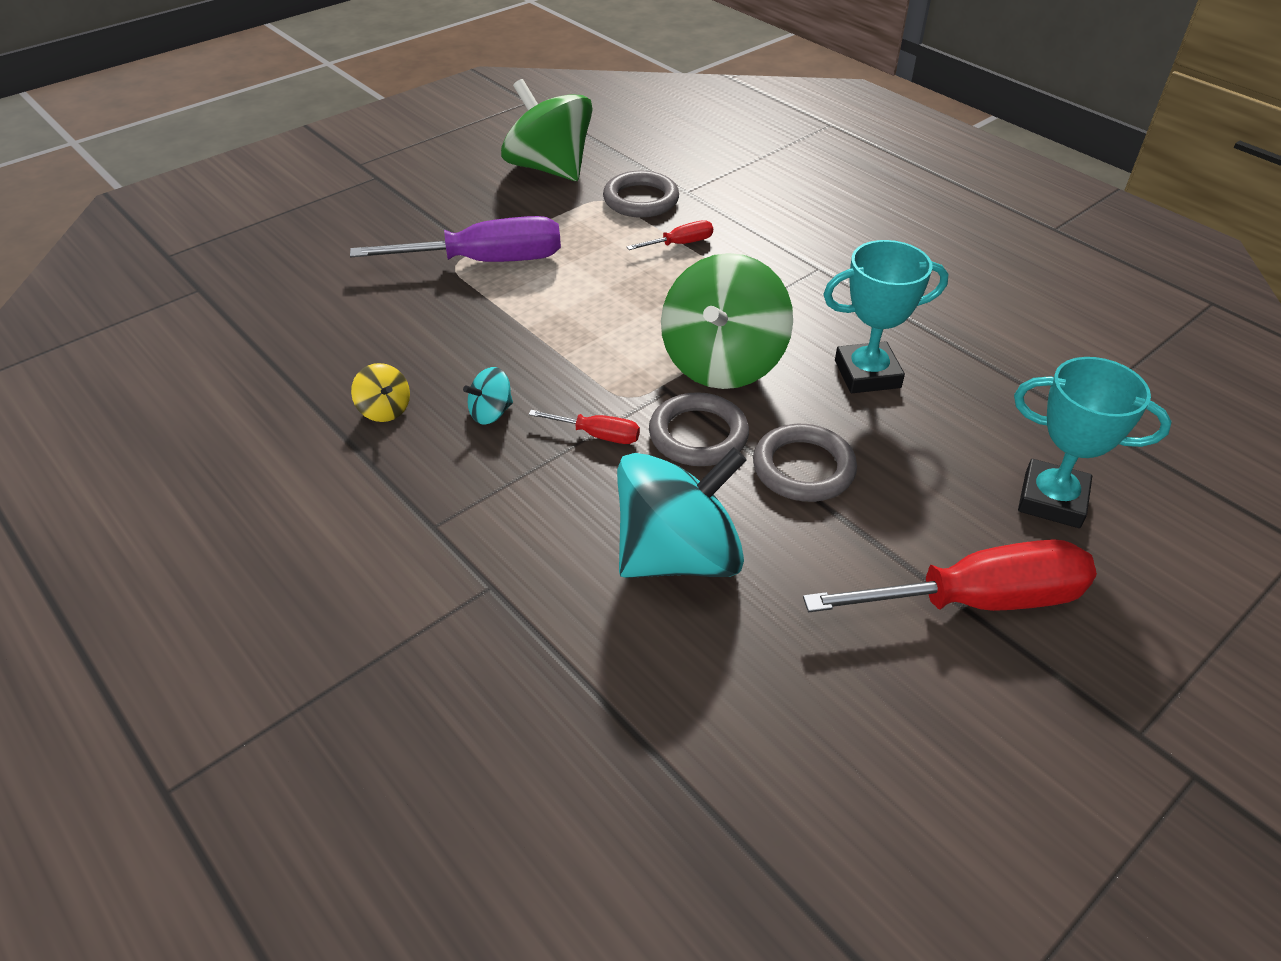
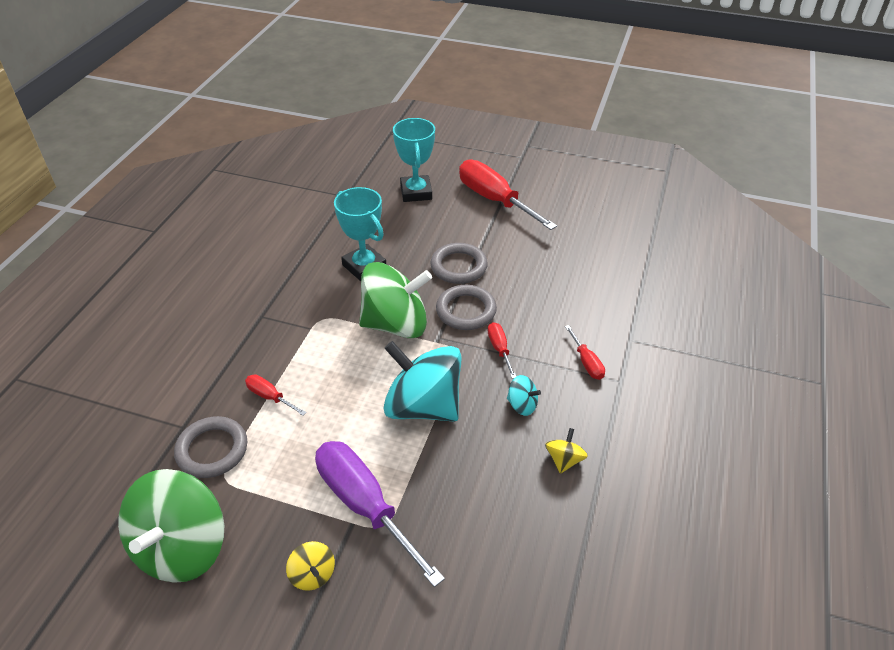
camera: 120 degrees left, 0 degrees up
turquoise spinning top [617,447,747,578] -> turquoise spinning top moved to [383,341,462,422]
none -> yellow spinning top [286,541,335,591]
none -> red screwdriver [565,325,605,380]

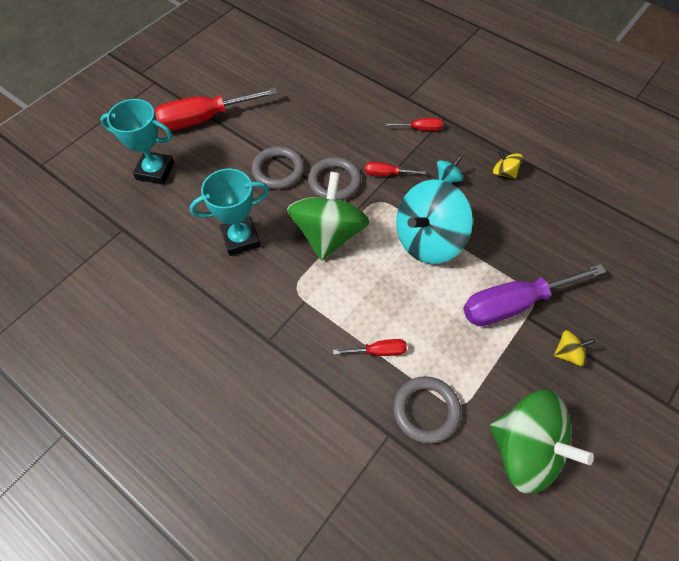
camera: 70 degrees left, 15 degrees up
red screwdriver [245,374,307,416] -> red screwdriver turned 150 degrees counterclockwise [333,339,407,356]

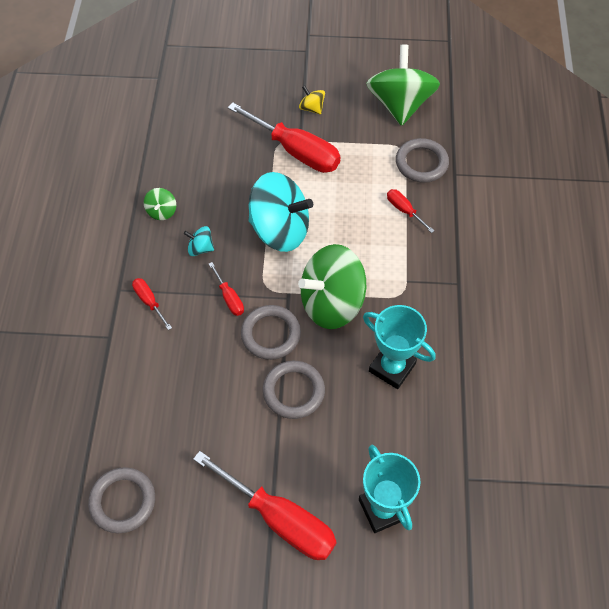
camera: 125 degrees left, 0 degrees up
purple screwdriver [463,264,606,326] -> red screwdriver [228,102,341,173]
yellow spinning top [493,150,523,179] -> green spinning top [144,188,176,220]
none -> grey ring [88,467,155,533]

